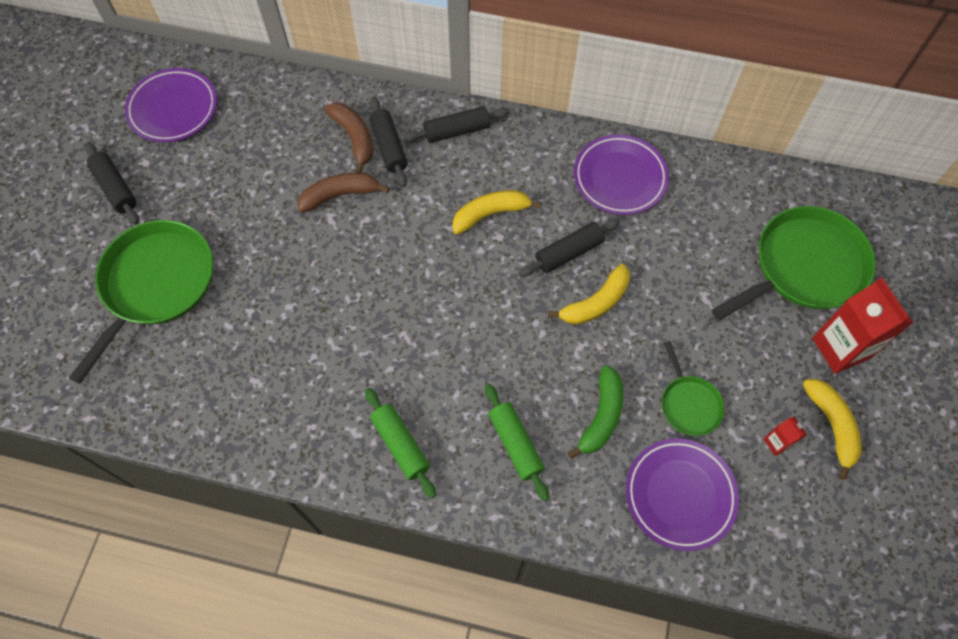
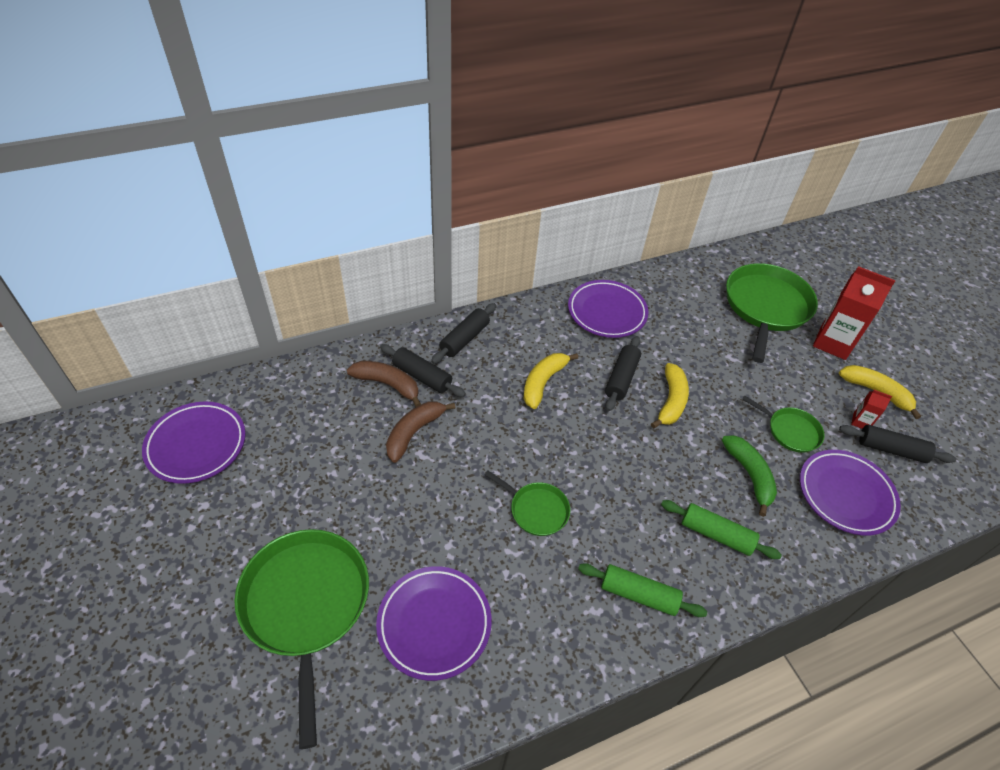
camera: 40 degrees left, 15 degrees down
black rolling pin [85,142,139,224] -> black rolling pin moved to [839,425,956,463]
none -> purple plate [376,566,492,681]
none -> green pan [485,471,570,536]

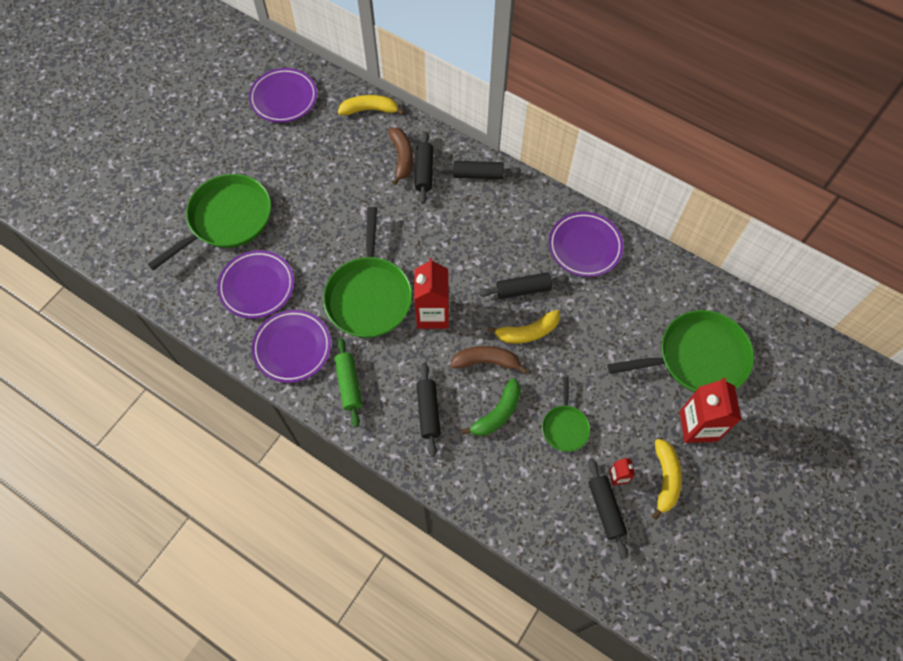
camera: 60 degrees right, 15 degrees up
brown banana [386,401,456,463] -> brown banana moved to [450,346,528,374]
green pan [485,471,570,536] -> green pan [323,207,412,338], size x1.97
yellow banana [524,353,578,409] -> yellow banana moved to [338,95,405,115]
green rolling pin [661,500,782,559] -> black rolling pin [416,363,441,457]
purple plate [800,450,901,535] -> purple plate moved to [252,310,331,383]
none -> red carton [414,258,449,329]

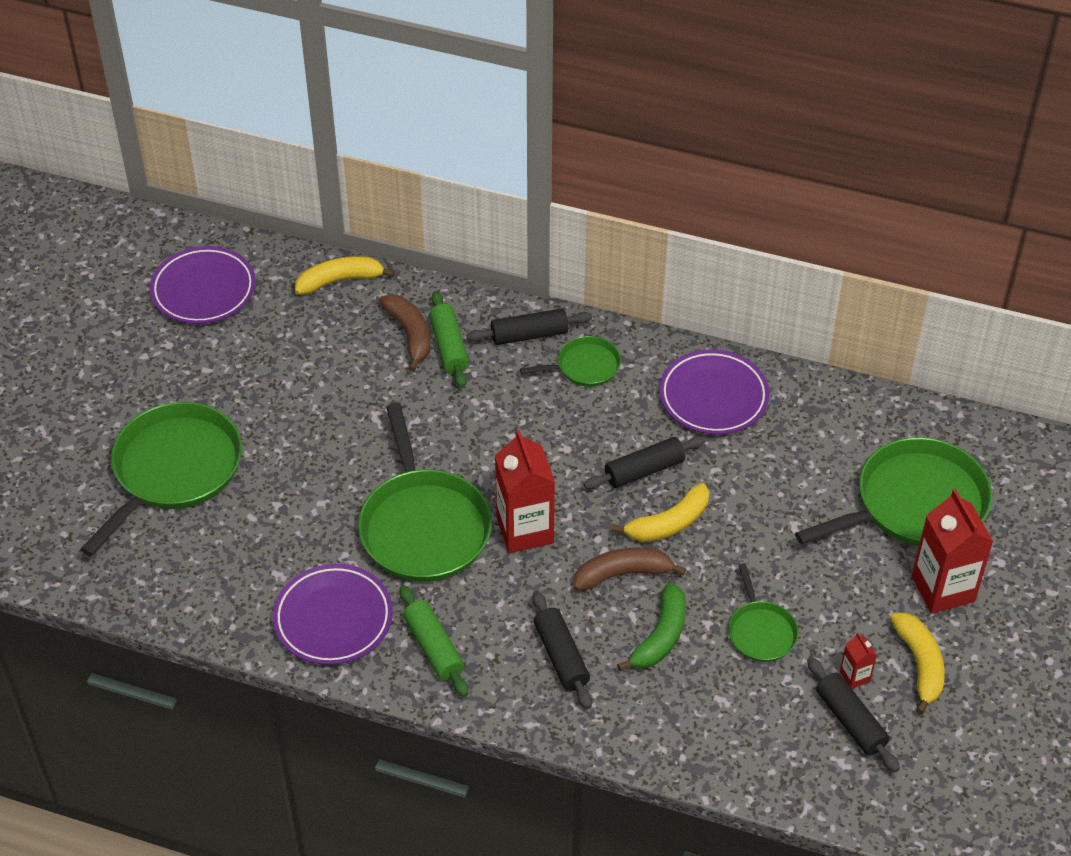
camera: 15 degrees left, 15 degrees down
purple plate [217,250,294,319] -> none
black rolling pin [415,131,433,204] -> green rolling pin [429,291,469,388]
none -> green pan [520,336,621,387]

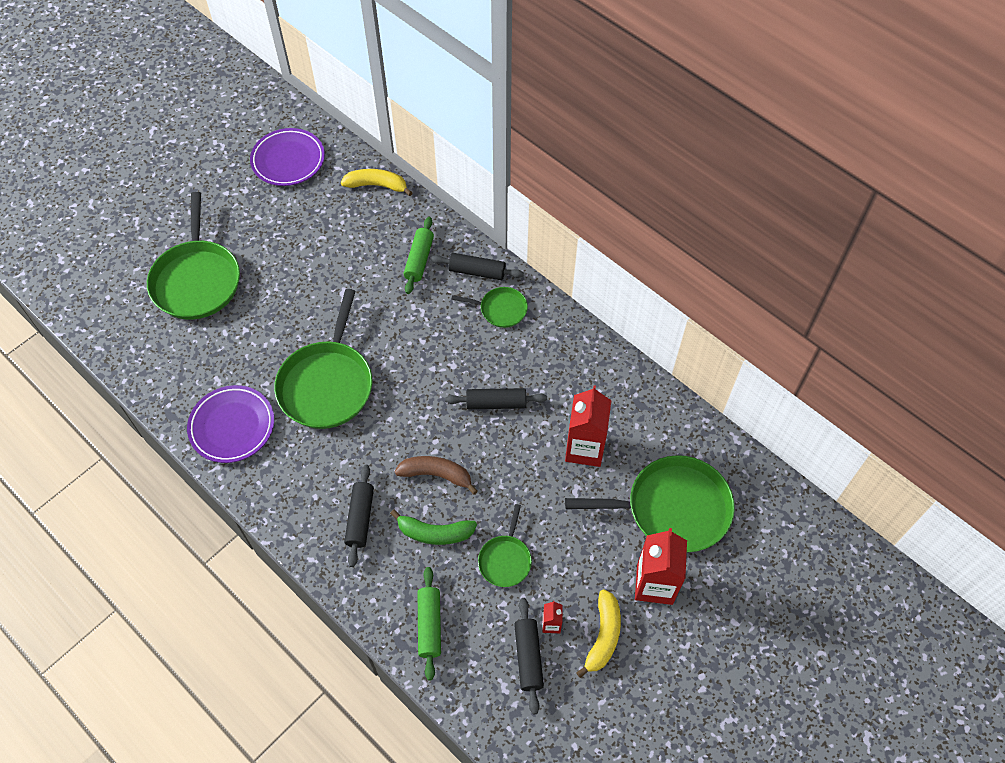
camera: 25 degrees right, 10 degrees up
green pan [80,402,242,556] -> green pan turned 120 degrees clockwise [147,192,240,320]
brown banana [379,294,430,372] -> none
green rolling pin [400,585,469,697] -> green rolling pin moved to [418,567,441,680]
red carton [495,430,555,553] -> red carton moved to [565,385,612,467]
yellow banana [612,483,709,542] -> none
green banana [617,583,686,671] -> green banana turned 45 degrees clockwise [390,509,477,545]
purple plate [659,349,770,435] -> none

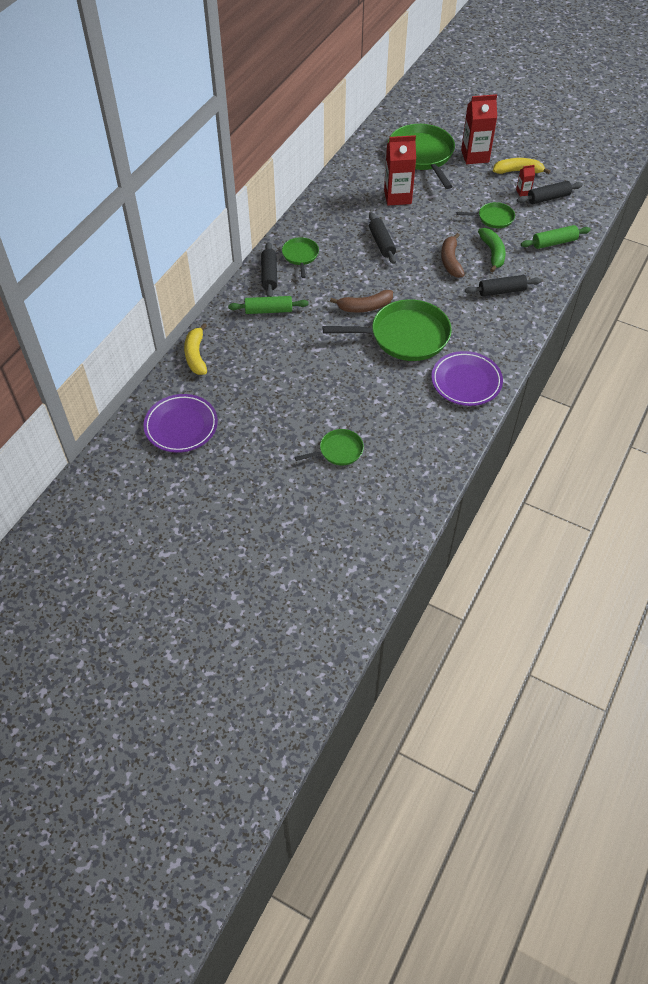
camera: 105 degrees left, 5 degrees down
green pan [147,192,240,320] -> green pan [295,429,364,466], size x0.51
none -> brown banana [330,290,393,313]

